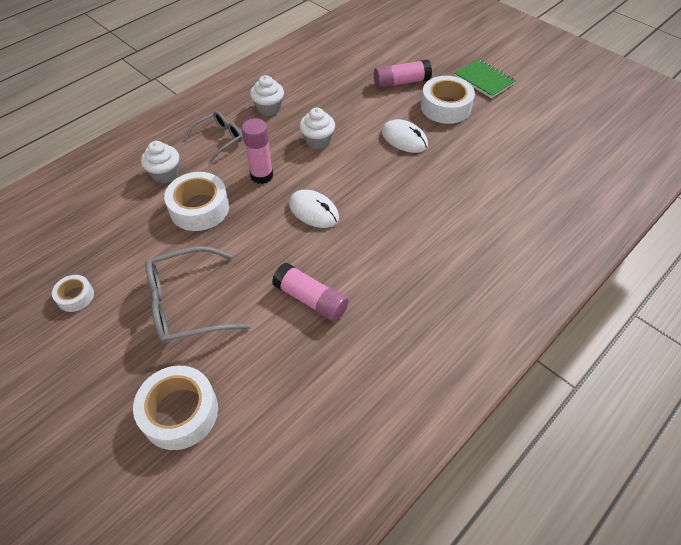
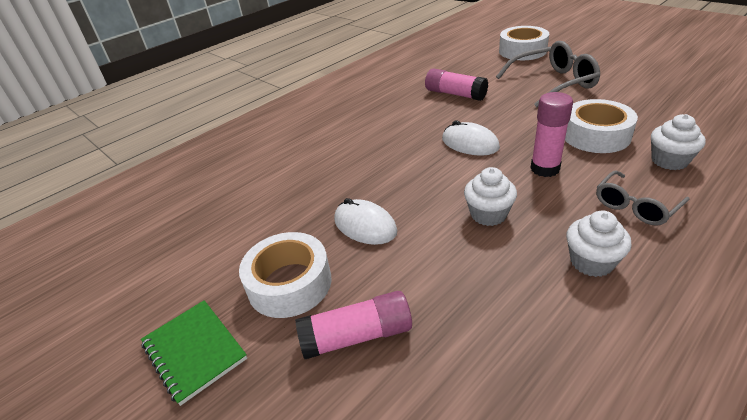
camera: 175 degrees left, 15 degrees down
white tape [52,275,94,312] -> none

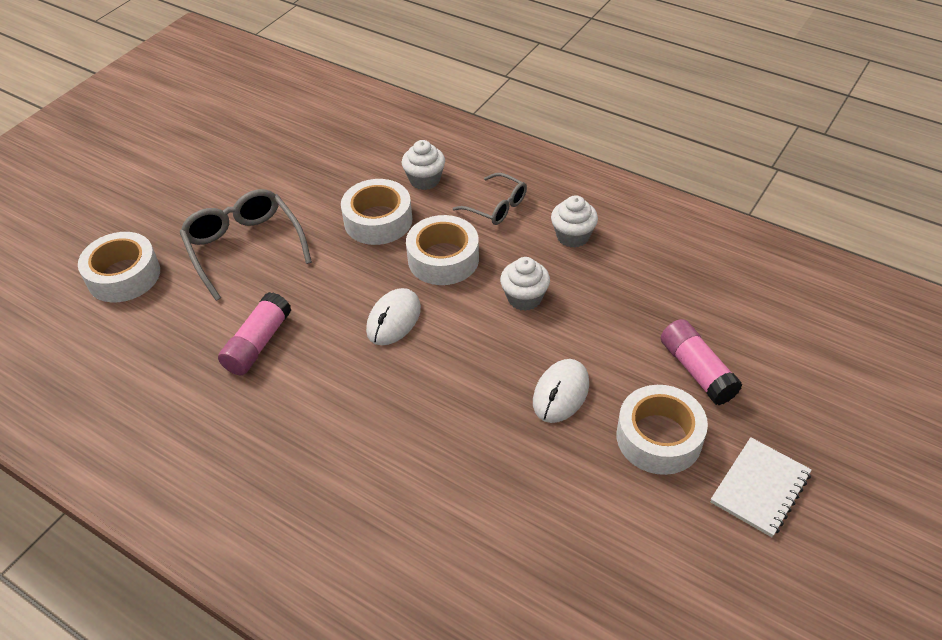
camera: 105 degrees left, 10 degrees up
green notebook [141,300,247,406] -> white notebook [711,437,812,537]
pink glue stick [531,92,573,177] -> white tape [406,215,479,285]

